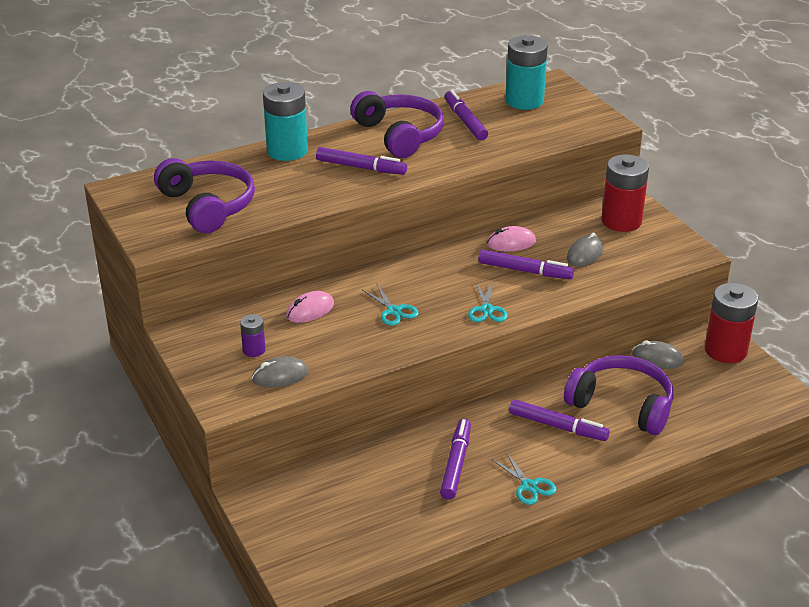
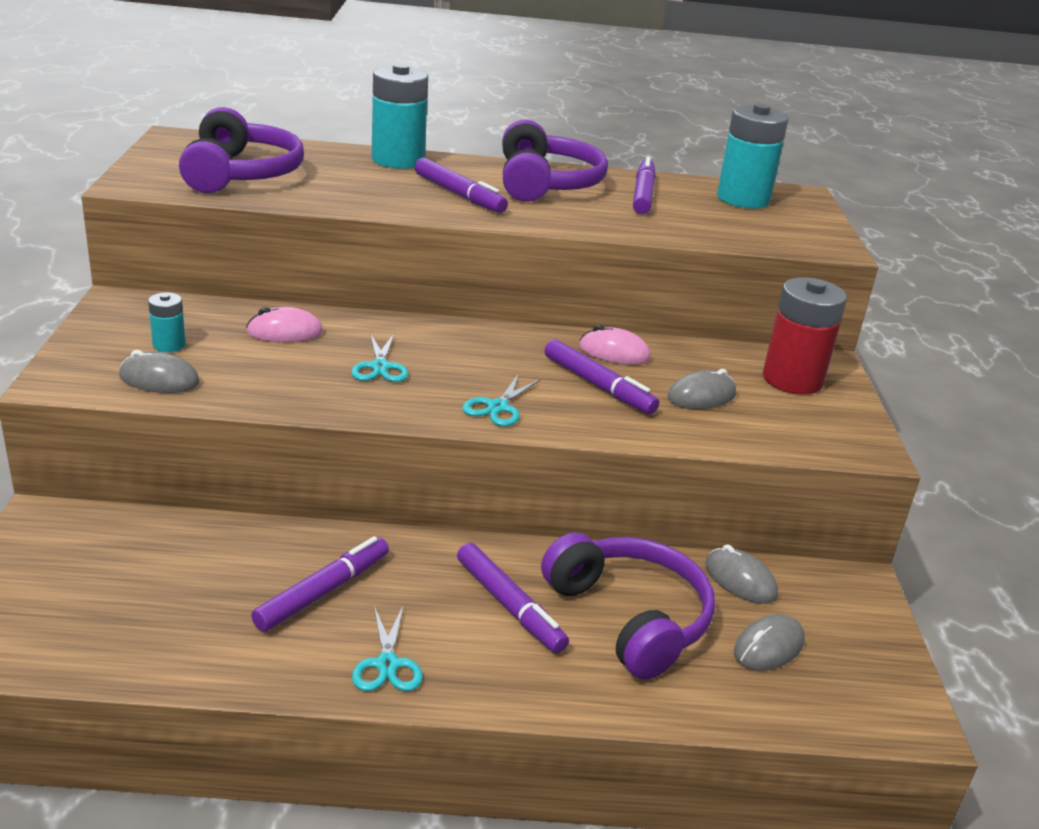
camera: 25 degrees right, 5 degrees down
purple battery [240,314,266,357] -> turquoise battery [148,292,185,352]
red battery [705,283,758,363] -> none
none -> grey mouse [734,614,805,671]

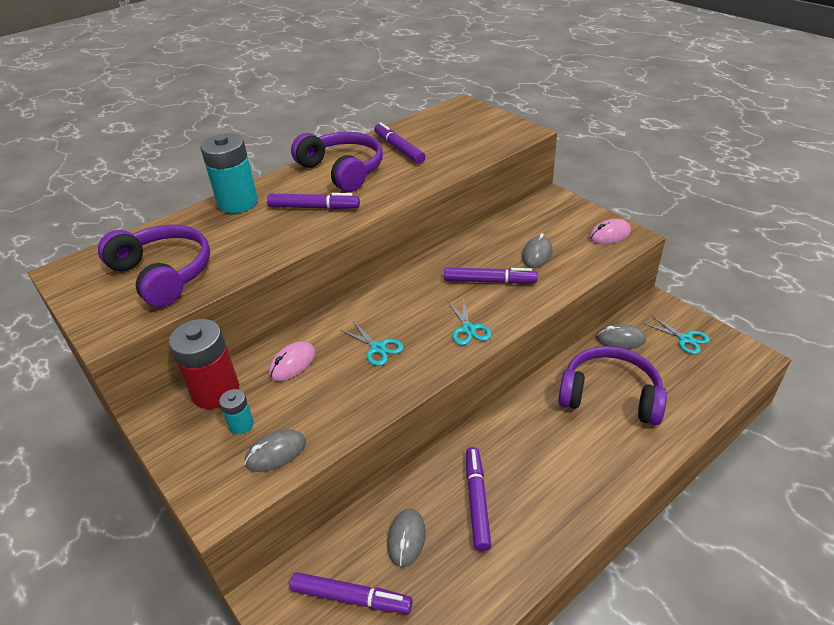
camera: 35 degrees left, 10 degrees up
turquoise scissors [352,606,423,691] -> turquoise scissors moved to [643,315,710,354]
purple marker [457,543,569,653] -> purple marker moved to [290,572,413,614]
pink mouse [579,325,650,365] -> pink mouse moved to [589,219,631,244]
turquoise battery [717,103,788,208] -> none
grey mouse [734,614,805,671] -> grey mouse moved to [387,508,426,567]
red battery [763,277,847,395] -> red battery moved to [169,319,239,409]

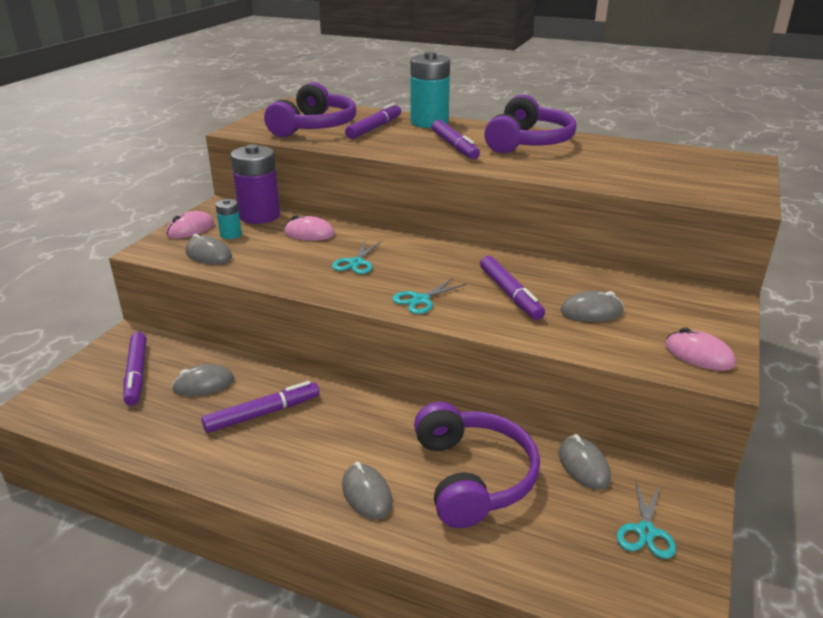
camera: 60 degrees right, 10 degrees down
red battery [169,319,239,409] -> purple battery [231,144,280,224]
purple marker [374,122,425,164] -> purple marker moved to [345,103,401,139]
none -> pink mouse [166,211,214,239]
none -> grey mouse [342,462,393,519]

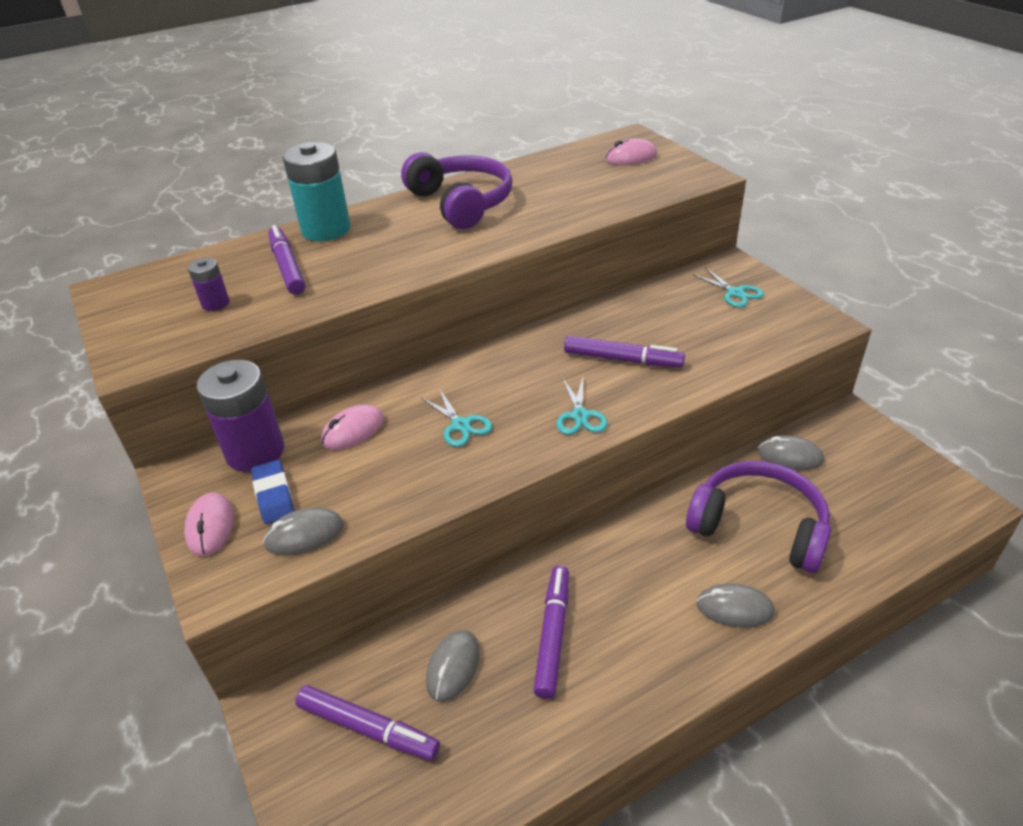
camera: 50 degrees left, 10 degrees up
turquoise battery [215,199,242,239] -> blue eraser [251,460,294,524]
purple headphones [264,82,356,137] -> purple battery [188,258,230,311]
purple marker [432,120,480,159] -> none
grey mouse [560,291,624,322] -> none
turquoise scissors [617,482,676,559] -> turquoise scissors moved to [692,267,764,307]
pink mouse [665,327,736,371] -> pink mouse moved to [605,139,657,165]

